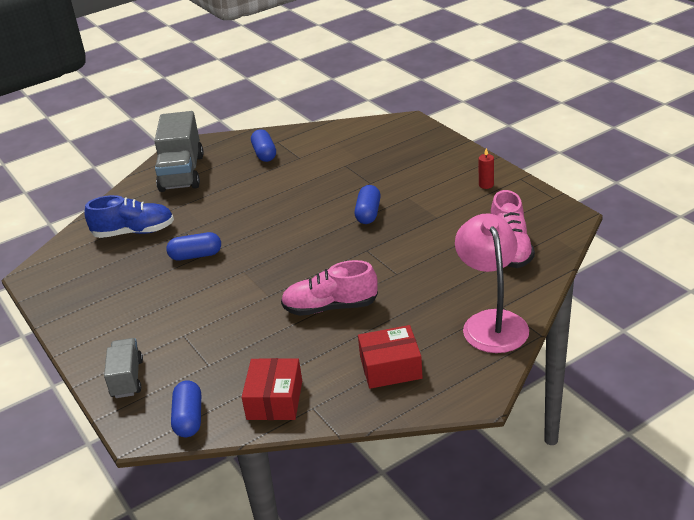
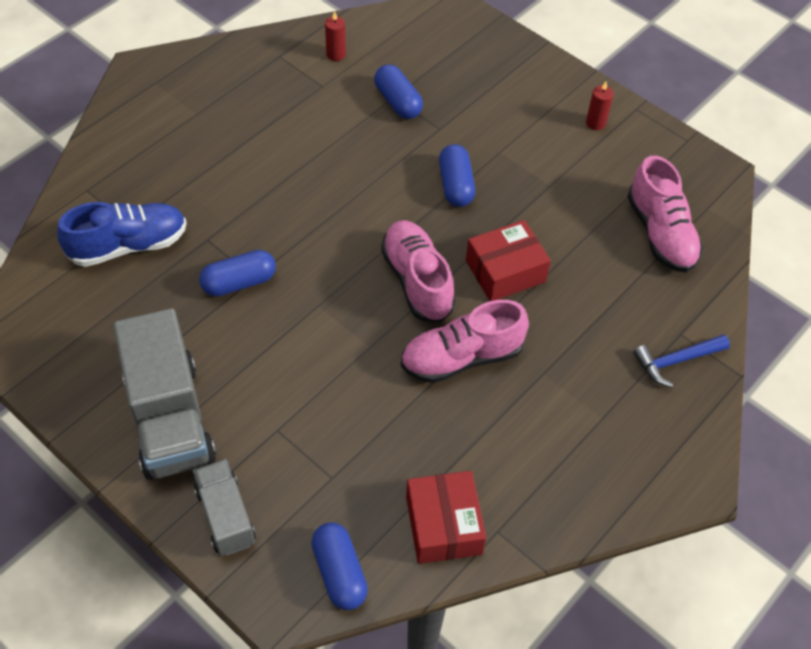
camera: 20 degrees left, 20 degrees up
grey truck [154,111,204,192] -> grey truck moved to [113,308,216,480]
blue capsule [251,129,276,162] -> blue capsule moved to [374,64,423,119]
red box [358,325,423,389] -> red box moved to [466,220,551,301]
pink lamp [455,214,529,353] -> blue hammer [633,334,730,387]
none -> red candle [325,11,346,61]
none -> pink shoe [381,220,455,323]

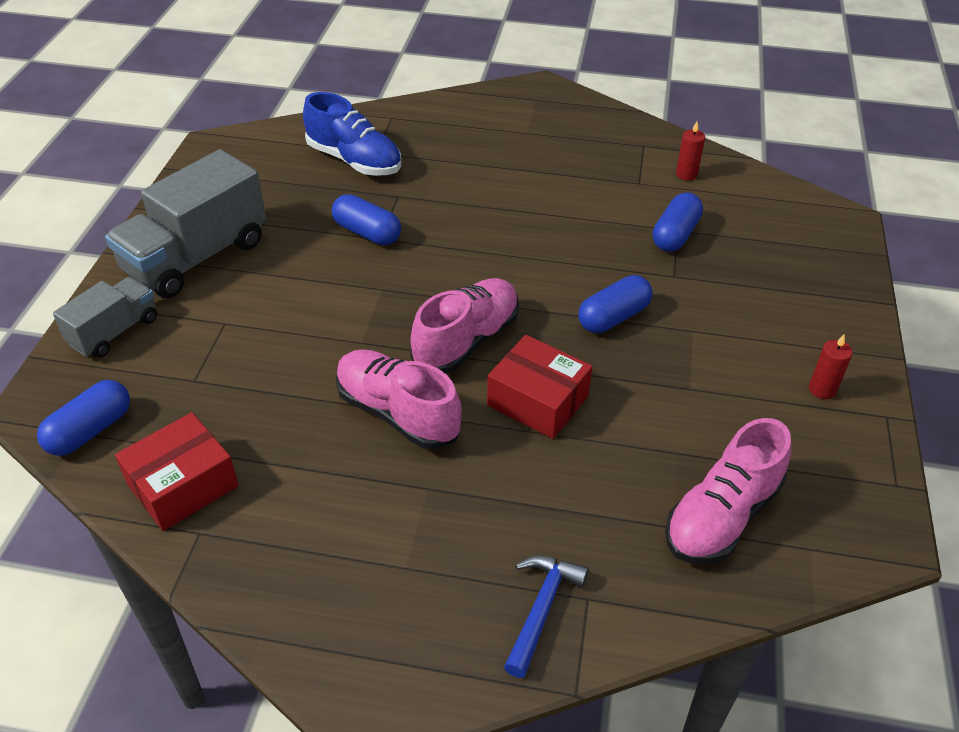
camera: 60 degrees right, 10 degrees down
blue hammer [633,334,730,387] -> blue hammer turned 75 degrees clockwise [504,556,589,678]

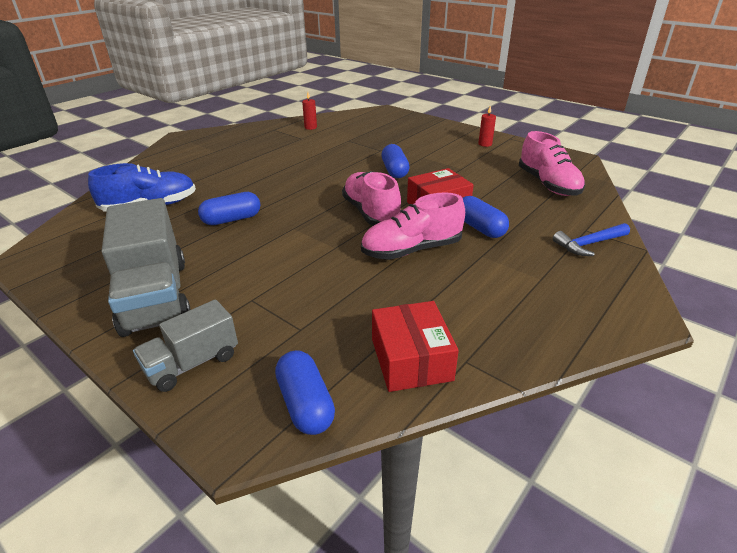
camera: 60 degrees left, 10 degrees down
grey truck [53,277,157,358] -> grey truck turned 105 degrees counterclockwise [133,299,238,392]
blue hammer [504,556,589,678] -> blue hammer turned 75 degrees counterclockwise [553,223,630,256]
blue capsule [652,192,703,252] -> blue capsule moved to [463,196,509,238]

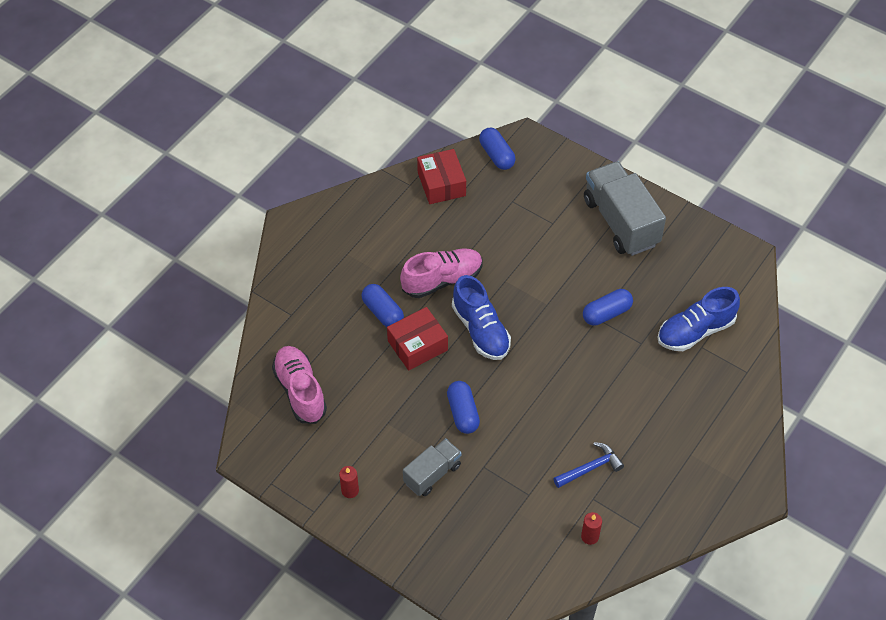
camera: 175 degrees right, 20 degrees up
grey truck [133,299,238,392] -> grey truck moved to [403,438,462,496]
pink shoe [342,171,401,226] -> blue shoe [452,275,511,360]
blue hammer [553,223,630,256] -> blue hammer moved to [553,442,624,488]

